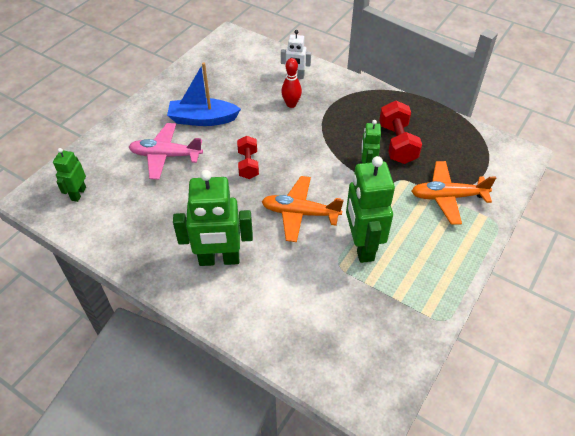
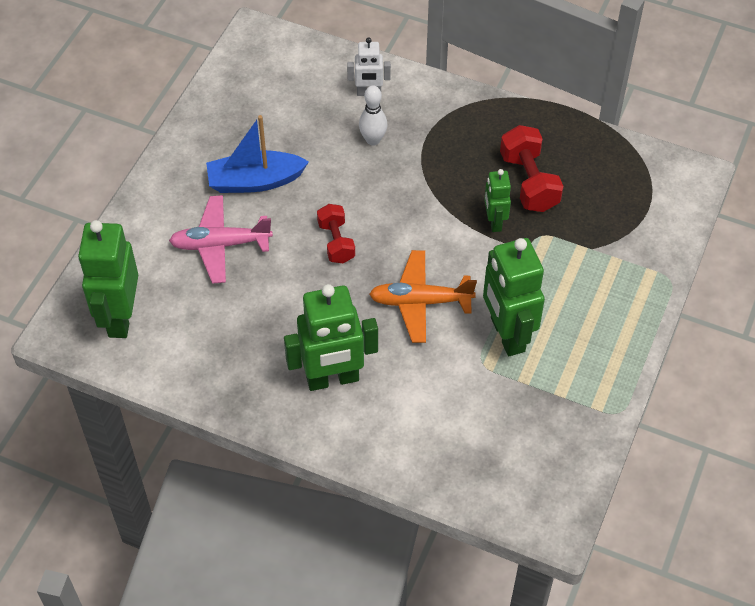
camera: 10 degrees left, 5 degrees up
green robot [53,148,86,202] -> green robot [78,220,138,338], size x1.85
red bowling pin [281,58,302,108] -> white bowling pin [359,85,387,146]
orange plane [412,161,496,225] -> none

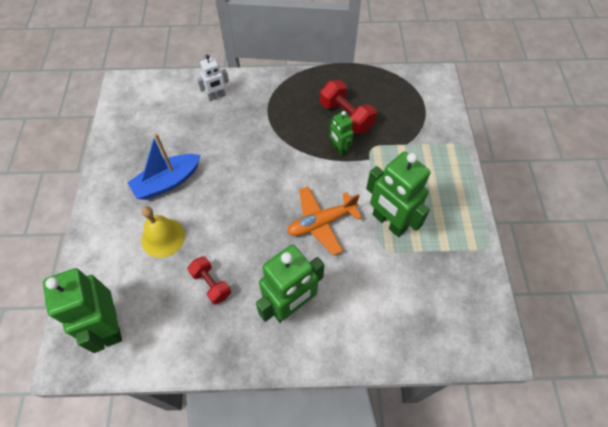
camera: 25 degrees left, 5 degrees up
pink plane [169,195,273,284] -> yellow bell [141,207,185,258]
red dumbbell [317,204,355,263] -> red dumbbell moved to [188,256,231,305]
white bowling pin [359,85,387,146] -> none

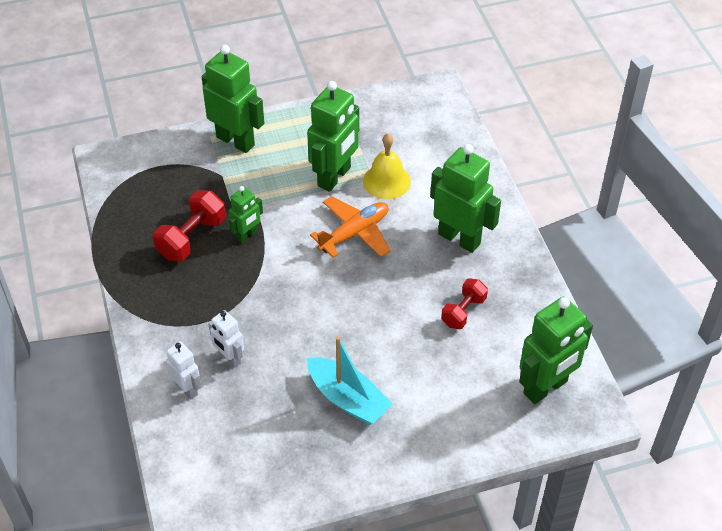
camera: 105 degrees left, 10 degrees down
blue boat [127,133,201,200] -> turquoise boat [307,336,392,425]
yellow bell [141,207,185,258] -> yellow bell moved to [363,133,411,199]
orange plane [287,186,362,255] -> orange plane turned 90 degrees counterclockwise [310,196,390,258]
none -> green robot [202,45,264,153]
none -> white robot [208,310,244,368]

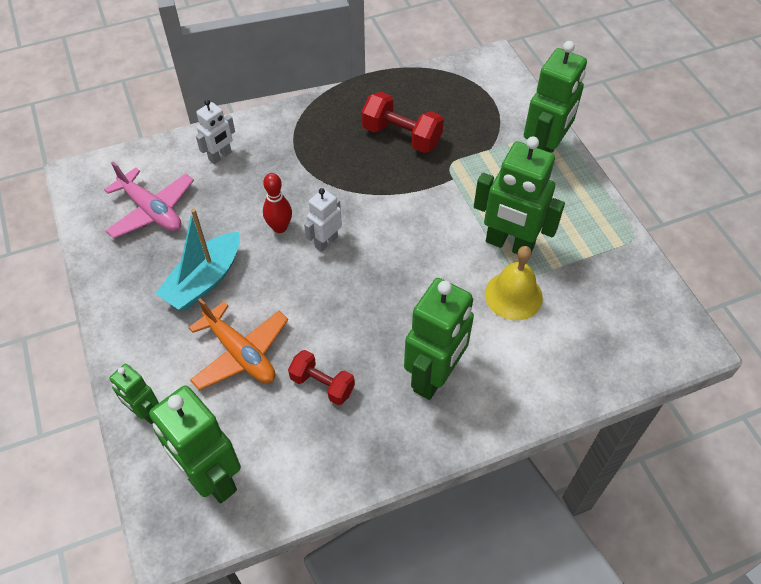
camera: 85 degrees right, 5 degrees up
white robot [208,310,244,368] -> white robot moved to [304,188,342,252]
green robot [228,186,263,244] -> green robot moved to [109,364,159,424]
orange plane [310,196,390,258] -> orange plane moved to [189,298,288,390]
none -> pink plane [104,162,194,239]
none -> red bowling pin [263,173,292,233]

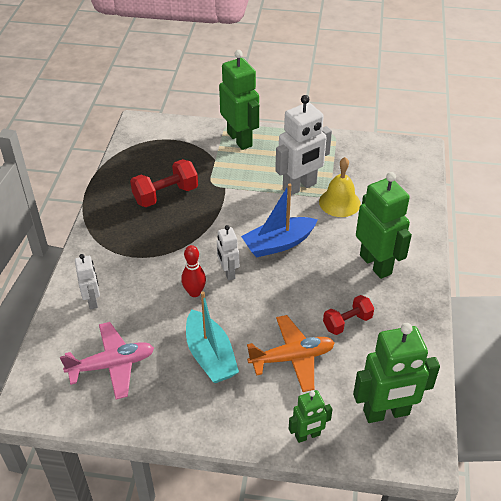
camera: 60 degrees left, 10 degrees down
green robot [474,136,565,254] -> white robot [275,95,332,195]
none -> blue boat [241,184,318,257]

